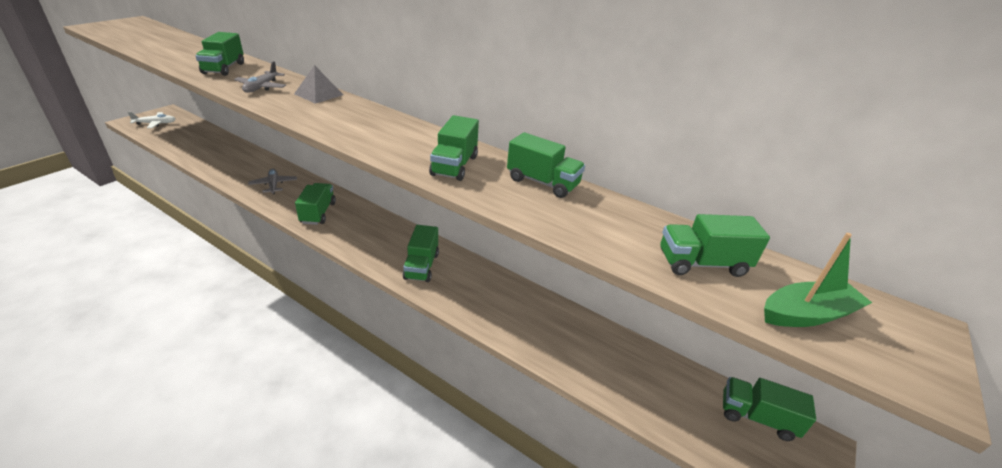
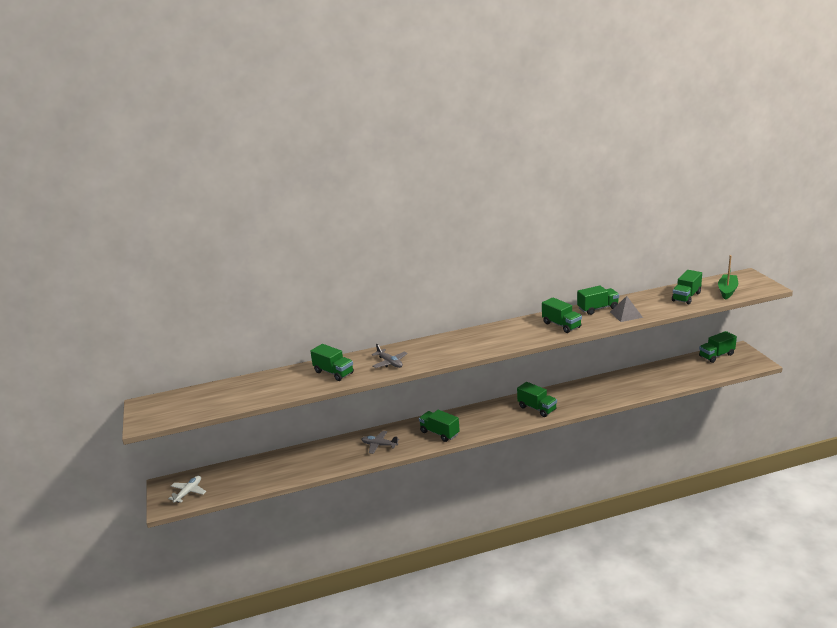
camera: 45 degrees left, 10 degrees down
grey pyramid [294,65,343,104] -> grey pyramid moved to [610,296,643,322]

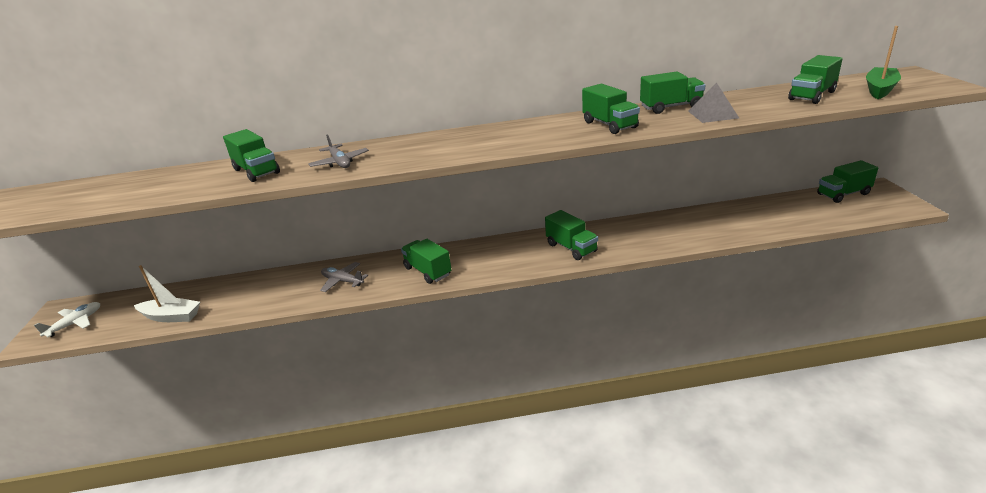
camera: 10 degrees right, 5 degrees up
none -> white boat [134,265,200,322]

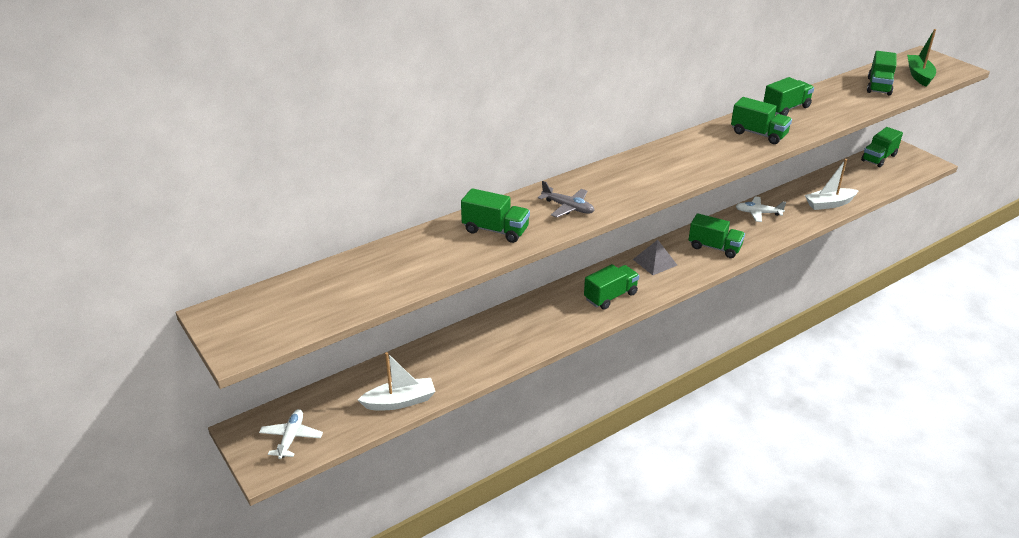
camera: 30 degrees left, 5 degrees up
grey plane [320,262,368,292] -> none
green truck [401,239,452,284] -> green truck turned 120 degrees clockwise [584,264,639,310]
grey pyramid [688,82,739,123] -> grey pyramid moved to [633,240,677,275]
none -> white plane [736,197,786,222]
none -> white boat [805,159,859,210]

